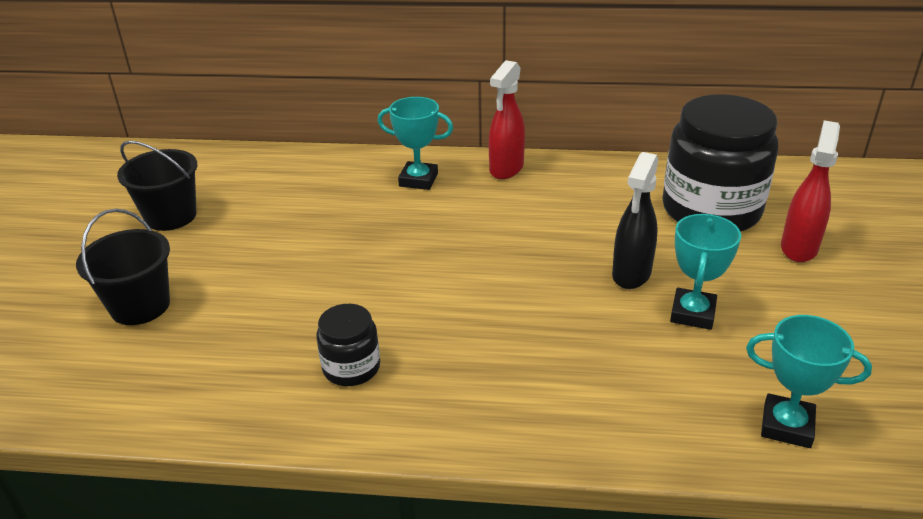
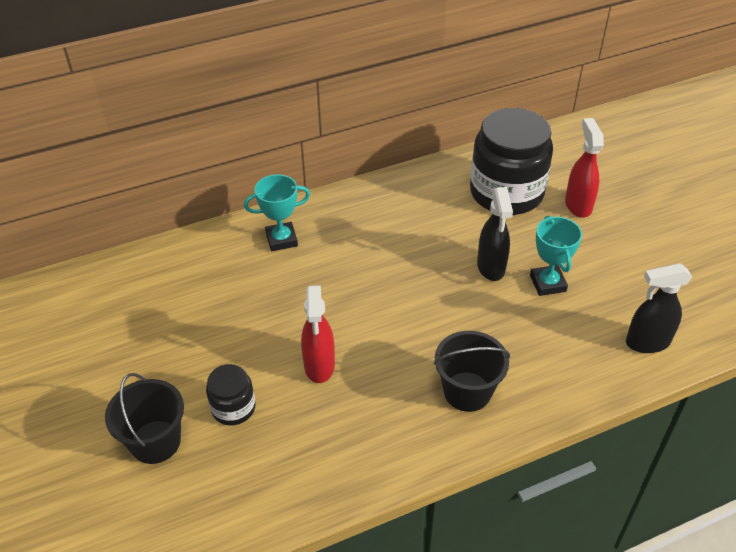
camera: 30 degrees left, 10 degrees up
black bucket [117,141,197,231] -> black bucket moved to [434,331,510,412]
black jar [316,304,380,386] -> black jar moved to [206,364,256,426]
red spray bottle [489,60,525,179] -> red spray bottle moved to [301,285,335,383]
turquoise trophy [746,315,872,448] -> black spray bottle [626,263,692,353]

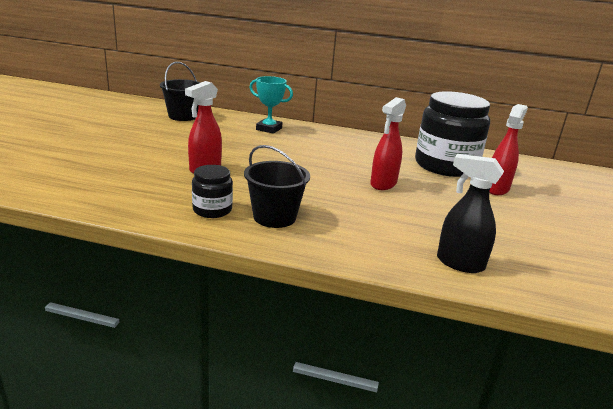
camera: 35 degrees right, 20 degrees down
black bucket [105,373,184,464] -> black bucket moved to [160,62,201,121]
black jar [206,364,256,426] -> black jar moved to [192,165,233,218]
black spray bottle [477,187,513,281] -> red spray bottle [370,97,406,190]
turquoise trophy [530,216,582,296] -> none

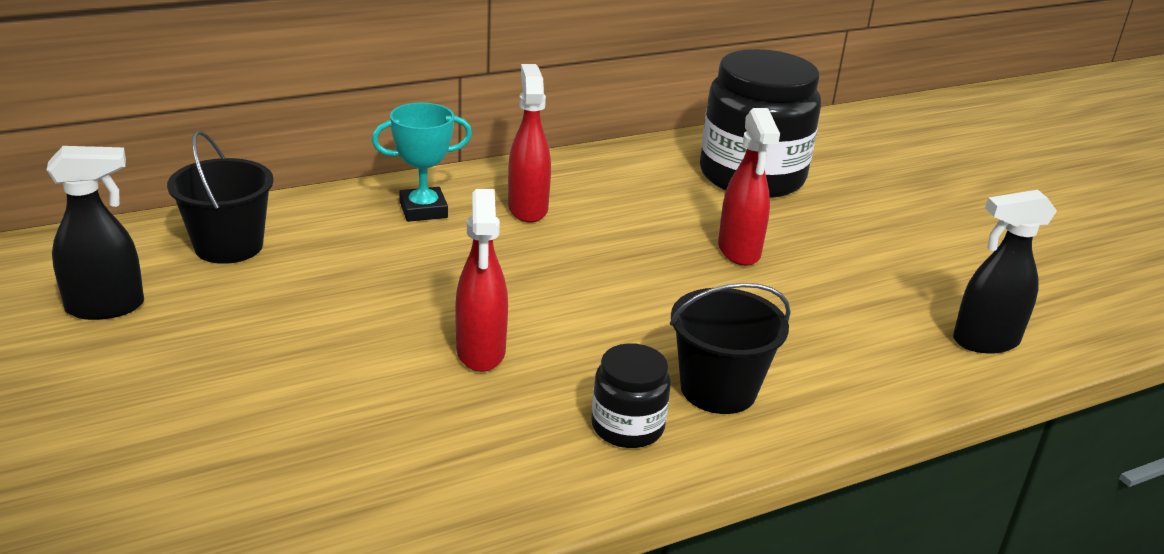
camera: 40 degrees left, 5 degrees up
red spray bottle [489,104,528,195] -> red spray bottle moved to [508,64,551,223]
none -> black spray bottle [47,146,144,320]

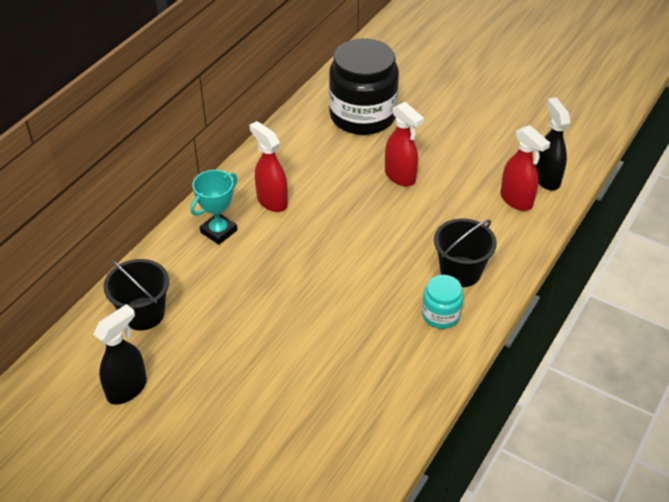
camera: 30 degrees left, 15 degrees up
red spray bottle [455,189,508,372] -> red spray bottle moved to [500,125,550,211]
black jar [591,343,671,448] -> turquoise jar [422,275,464,329]
black spray bottle [953,190,1057,354] -> black spray bottle turned 120 degrees clockwise [535,97,571,191]

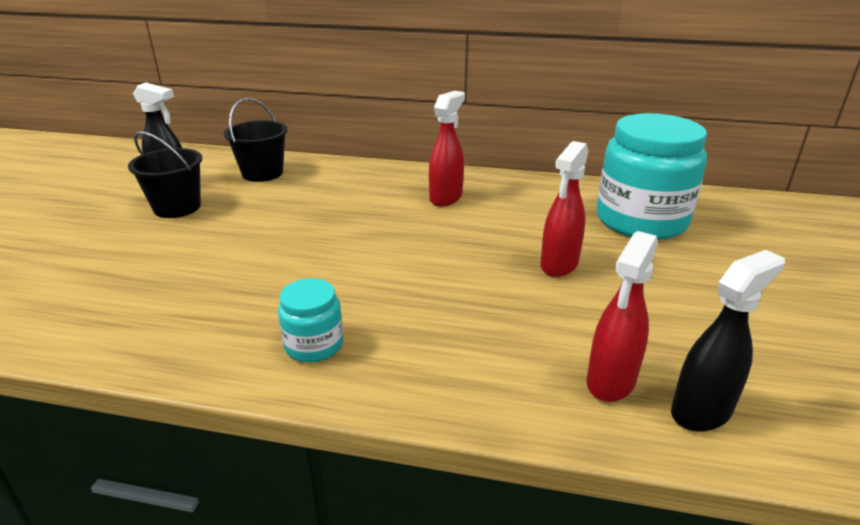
camera: 70 degrees right, 15 degrees down
turquoise trophy [190,170,237,245] -> none
black jar [329,38,399,135] -> turquoise jar [596,113,707,240]
black bucket [434,219,497,287] -> black bucket moved to [128,131,202,218]

